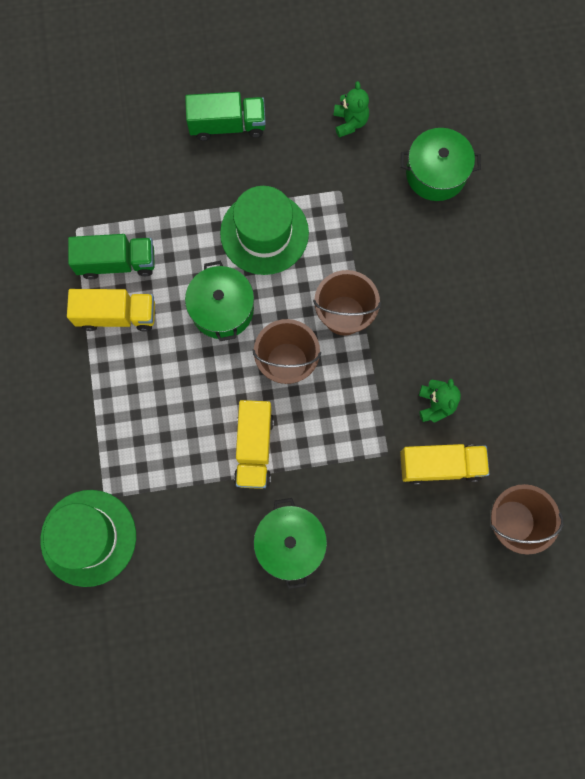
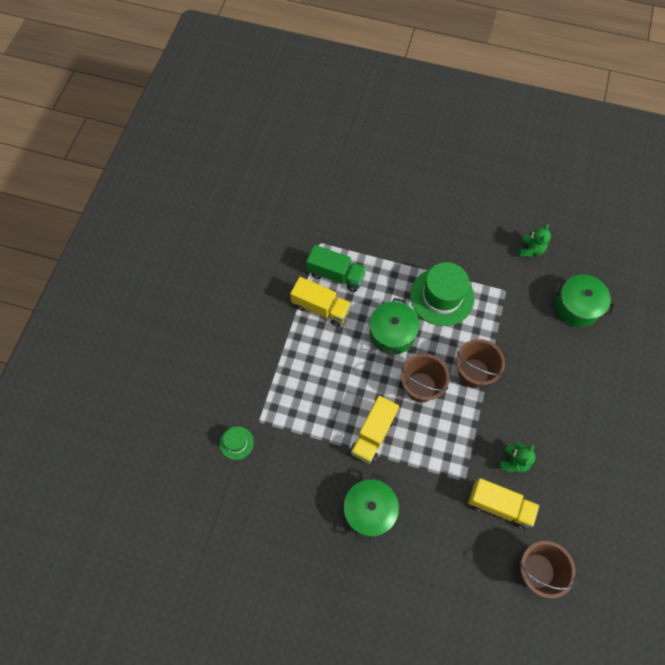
camera: 25 degrees right, 10 degrees down
green hat [40,490,136,587] -> green hat [220,426,254,460], size x0.49
green truck [185,92,266,141] -> none

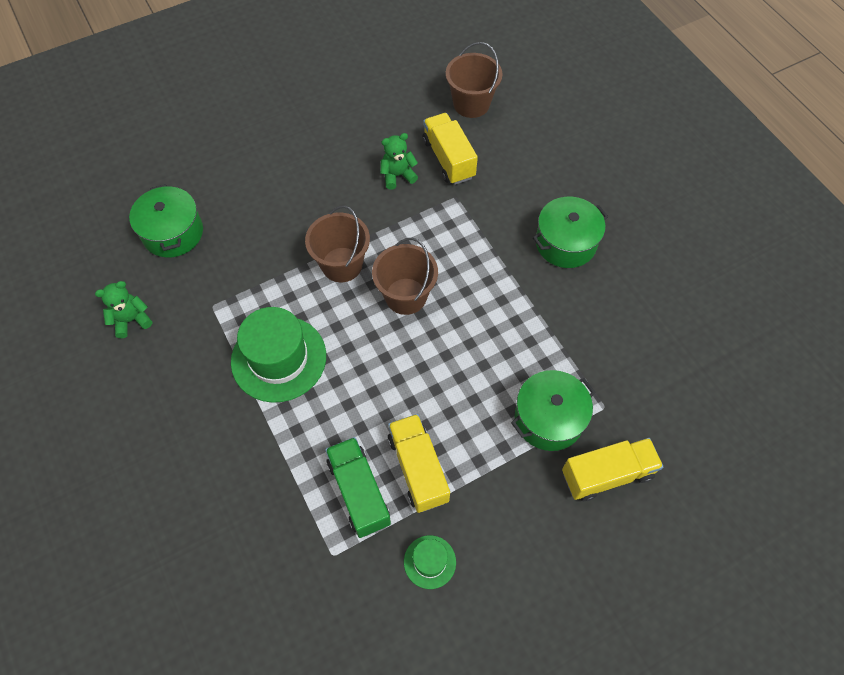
camera: 135 degrees left, 5 degrees down
green hat [220,426,254,460] -> green hat moved to [404,535,456,589]
yellow truck [350,396,399,464] -> yellow truck moved to [562,438,663,501]
green pot [369,298,419,354] -> green pot moved to [511,370,596,451]

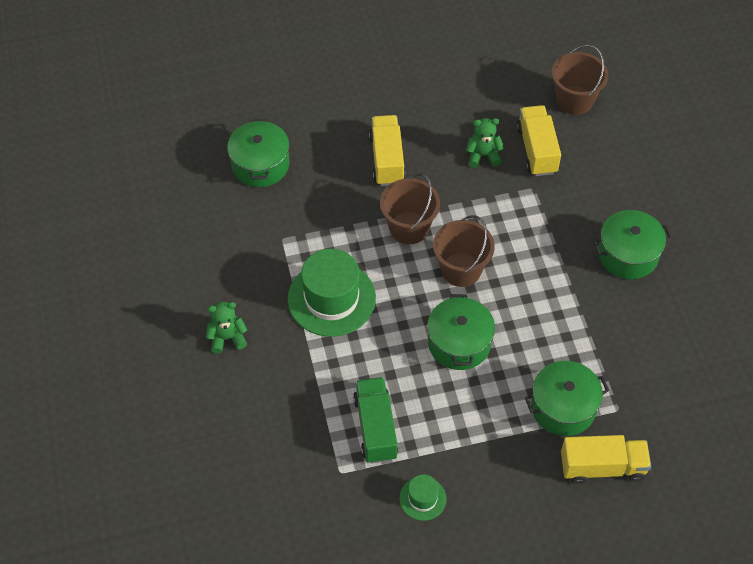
camera: 15 degrees right, 5 degrees down
green teddy bear [95,281,152,338] -> green teddy bear moved to [206,302,247,354]
yellow truck [388,414,450,513] -> yellow truck moved to [369,115,405,186]
none -> green pot [427,294,495,370]

